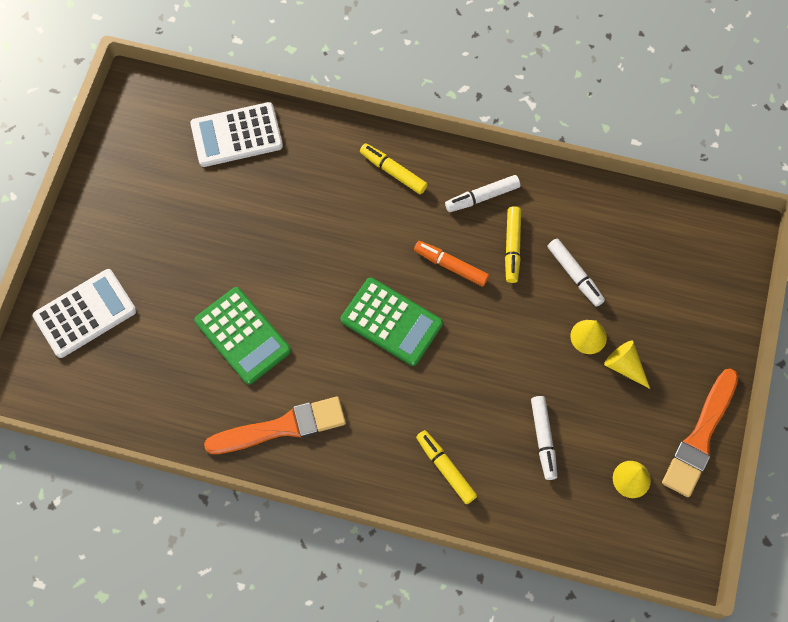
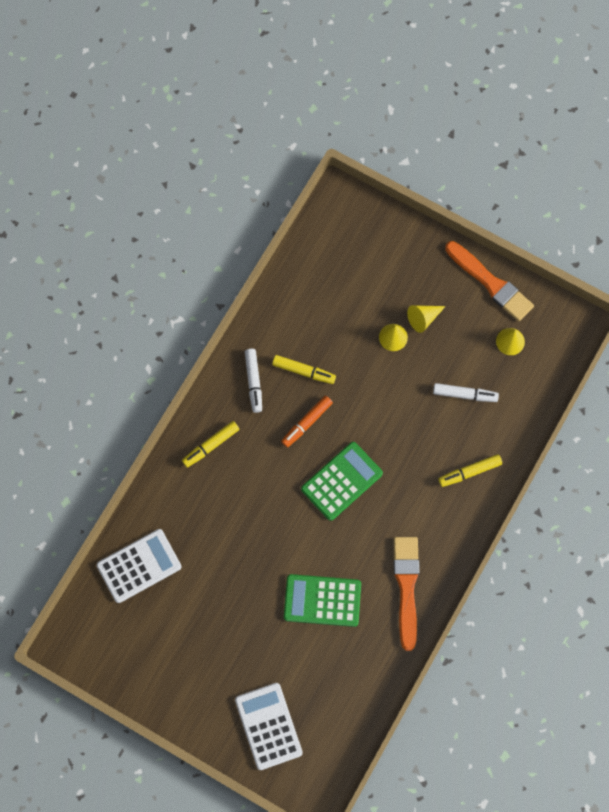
camera: 75 degrees left, 5 degrees up
white calculator [190,102,283,167] -> white calculator turned 120 degrees counterclockwise [97,529,182,603]
green calculator [194,287,291,385] -> green calculator turned 150 degrees counterclockwise [284,574,361,627]
white marker [547,239,605,307] -> none

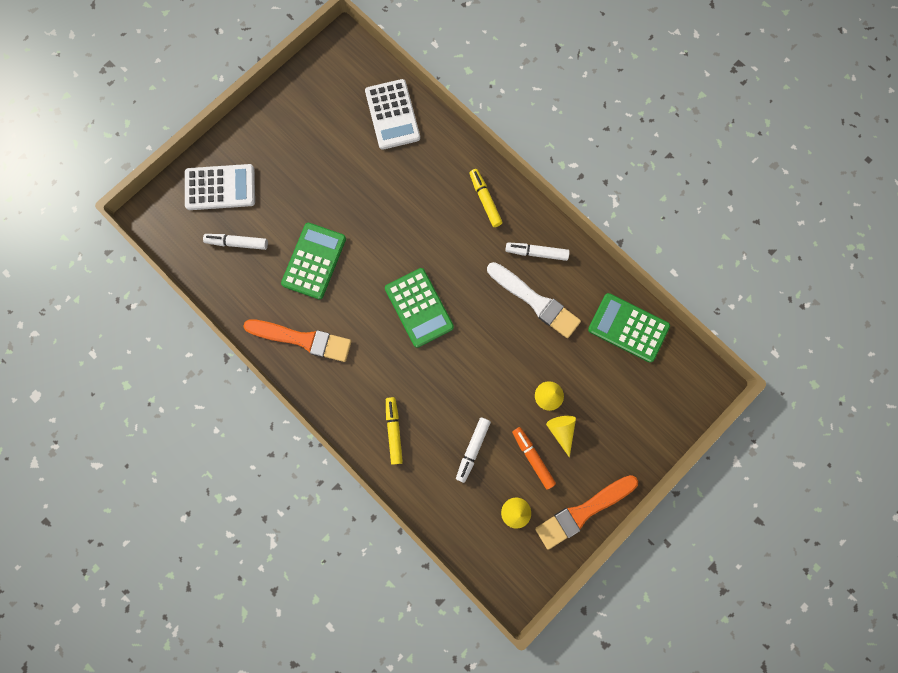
camera: 105 degrees right, 5 degrees up
yellow marker [272,355,336,384] -> white brush [487,262,581,338]
orange marker [281,395,333,448] -> orange marker moved to [512,427,556,489]
none -> white marker [203,234,268,250]
none -> green calculator [588,293,670,363]

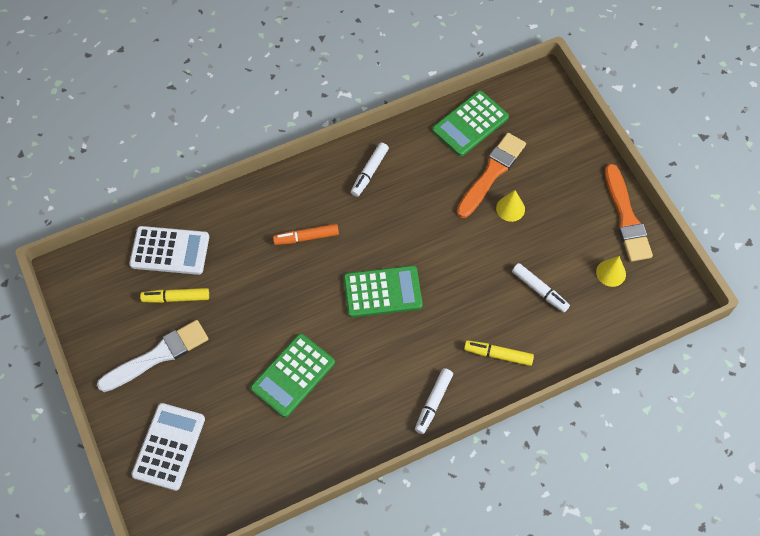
camera: 70 degrees left, 15 degrees down
white marker [203,234,268,250] -> white marker moved to [415,368,453,434]
orange brush [243,319,352,362] -> orange brush moved to [457,133,526,218]
green calculator [281,223,346,300] -> green calculator turned 90 degrees counterclockwise [250,333,335,418]
yellow marker [469,169,503,227] -> yellow marker moved to [140,288,209,303]
white brush [487,262,581,338] -> white brush moved to [97,320,208,392]
orange marker [512,427,556,489] -> orange marker moved to [273,224,339,245]
yellow cone [546,416,576,458] -> none

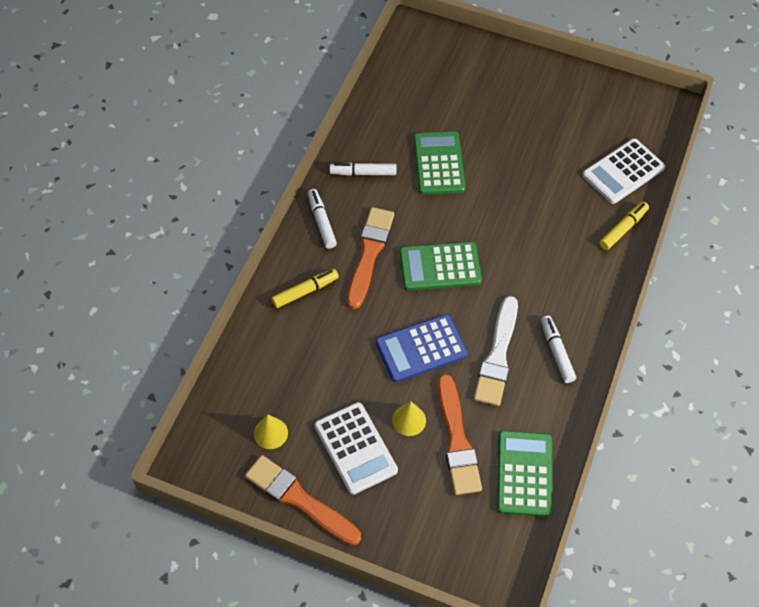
camera: 135 degrees right, 5 degrees down
white brush [97,320,208,392] -> white brush moved to [474,296,518,406]
white calculator [131,403,205,491] -> white calculator moved to [315,402,398,495]
yellow marker [140,288,209,303] -> yellow marker moved to [600,202,649,250]
orange marker [273,224,339,245] -> none
green calculator [344,265,423,317] -> green calculator turned 45 degrees clockwise [399,242,482,291]
white marker [512,263,570,312] -> white marker moved to [330,163,397,176]
none -> orange brush [347,207,394,309]
none -> blue calculator [376,314,468,382]

